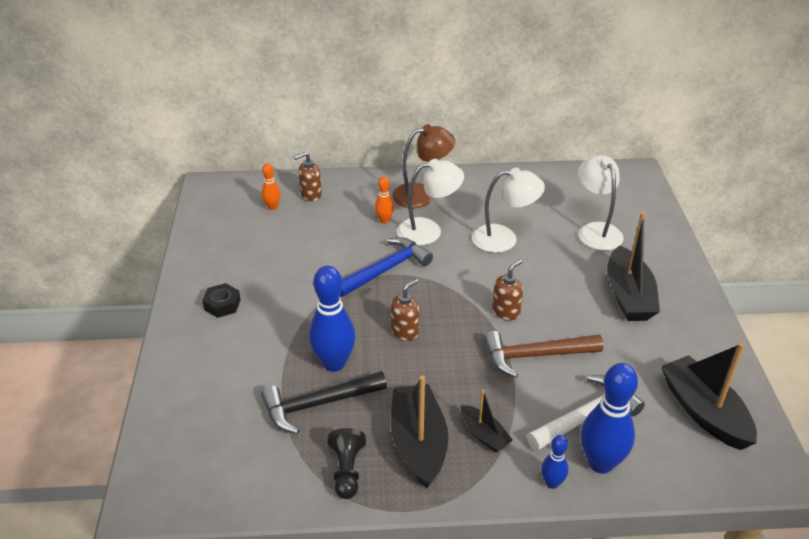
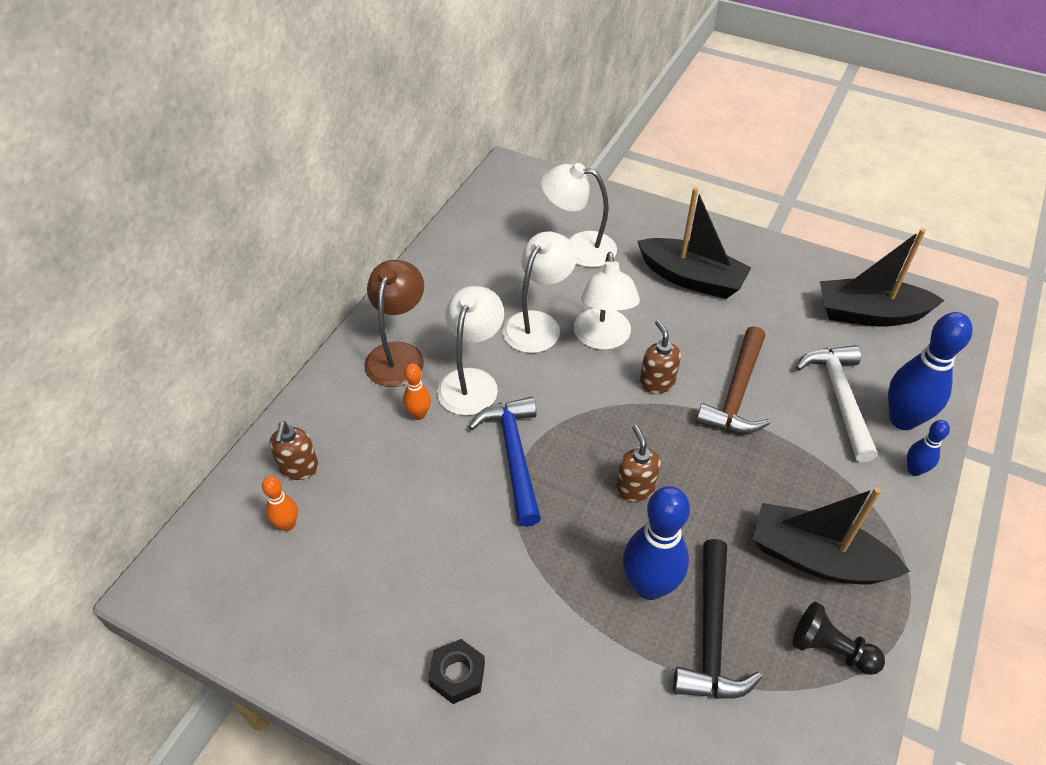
camera: 60 degrees left, 10 degrees up
black boat [461,389,513,453] -> none
none -> white lamp [574,252,640,350]

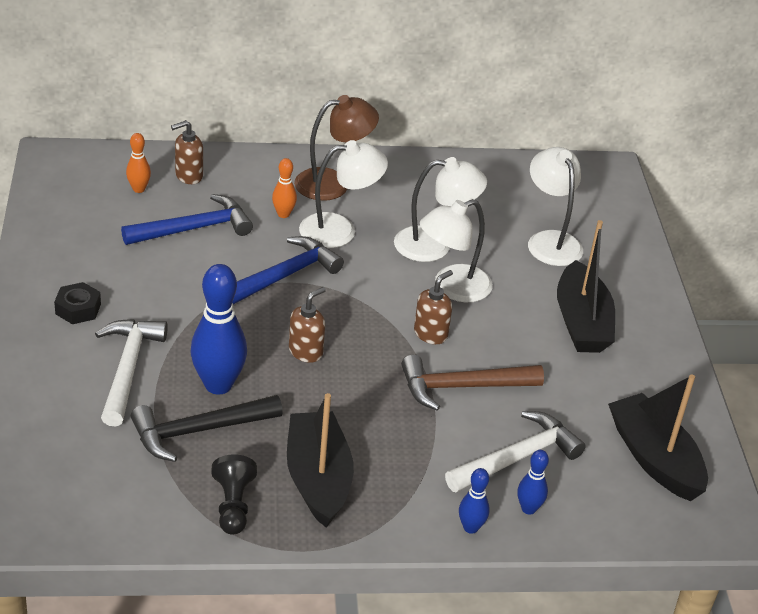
camera: 55 degrees right, 10 degrees down
blue bowling pin [888,312,973,430] -> blue bowling pin [517,450,549,515], size x0.51
none -> white hammer [95,319,168,427]
none -> blue hammer [121,194,253,245]

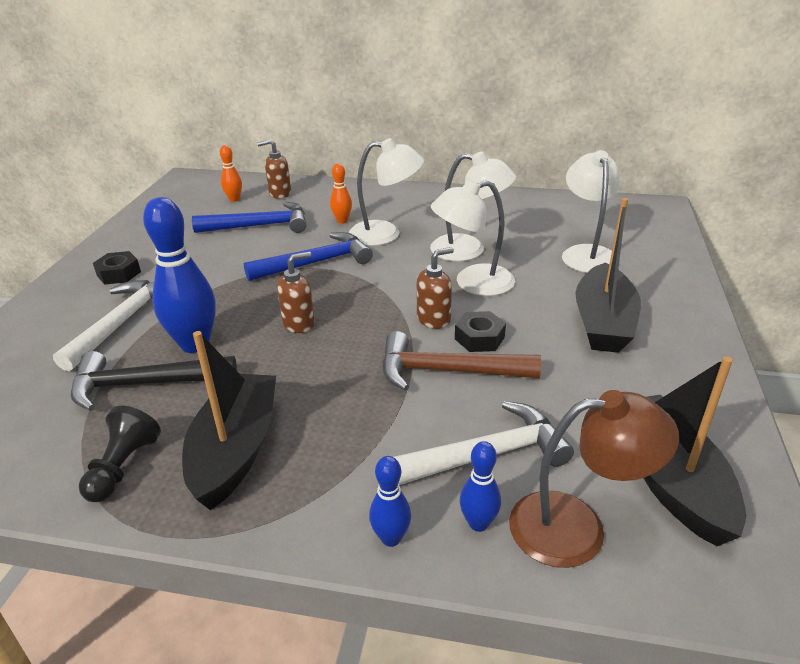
camera: 20 degrees right, 5 degrees down
brown lamp [294,95,379,201] -> brown lamp moved to [509,390,679,568]
none -> black nut [455,311,506,352]

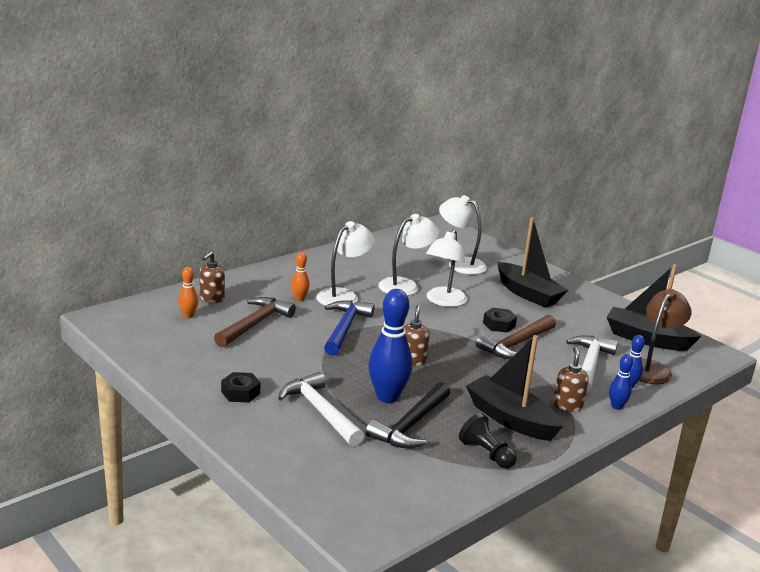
camera: 55 degrees left, 10 degrees down
blue hammer [192,202,307,233] -> brown hammer [214,297,296,347]
brown soap dispenser [417,247,454,329] -> brown soap dispenser moved to [553,347,589,412]

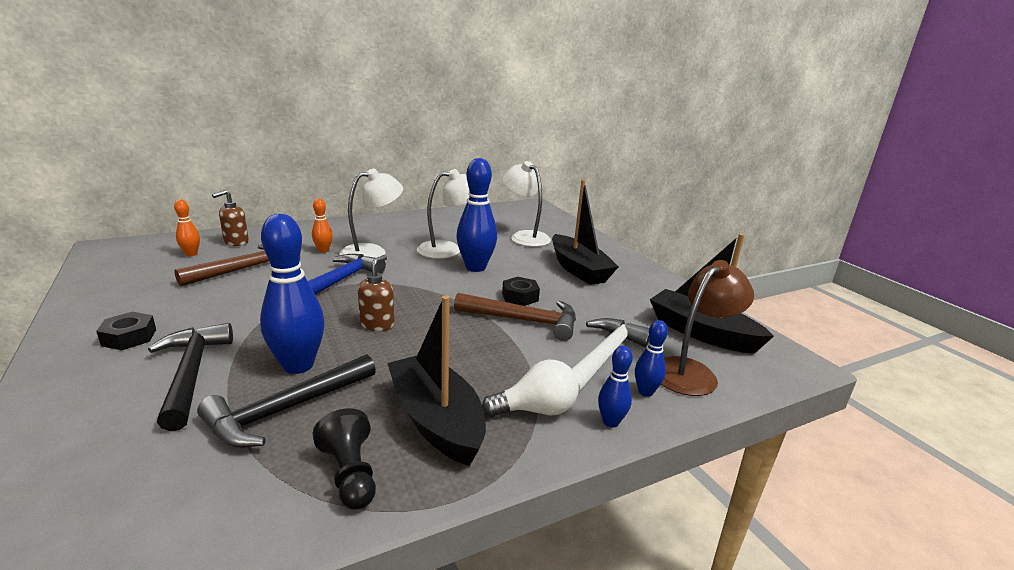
camera: 15 degrees right, 0 degrees up
white hammer [278,372,364,447] -> black hammer [148,323,233,431]
white lamp [426,229,467,307] -> blue bowling pin [456,158,497,272]
brown hammer [475,315,556,359] -> brown hammer turned 135 degrees counterclockwise [454,293,576,341]
brown soap dispenser [553,347,589,412] -> white light bulb [482,360,579,417]

